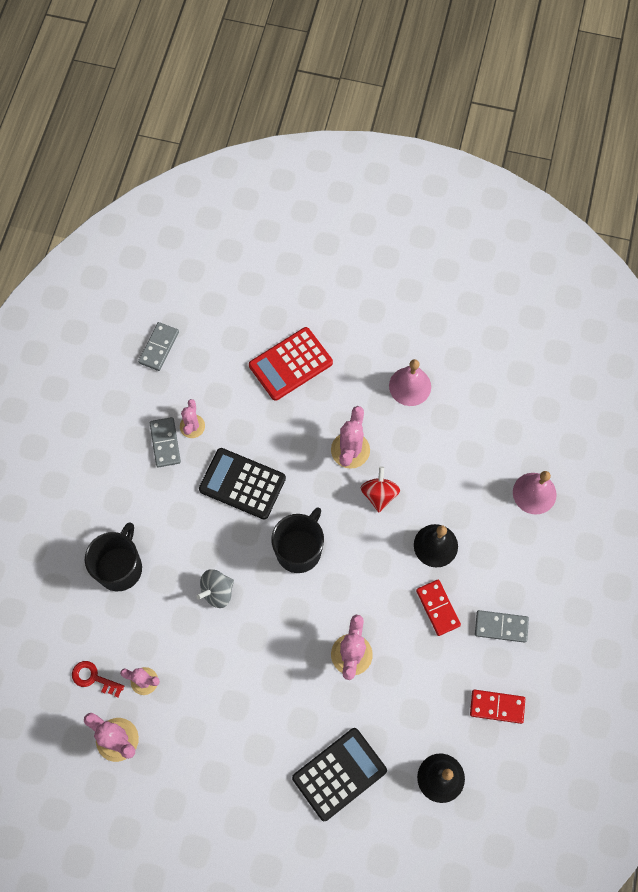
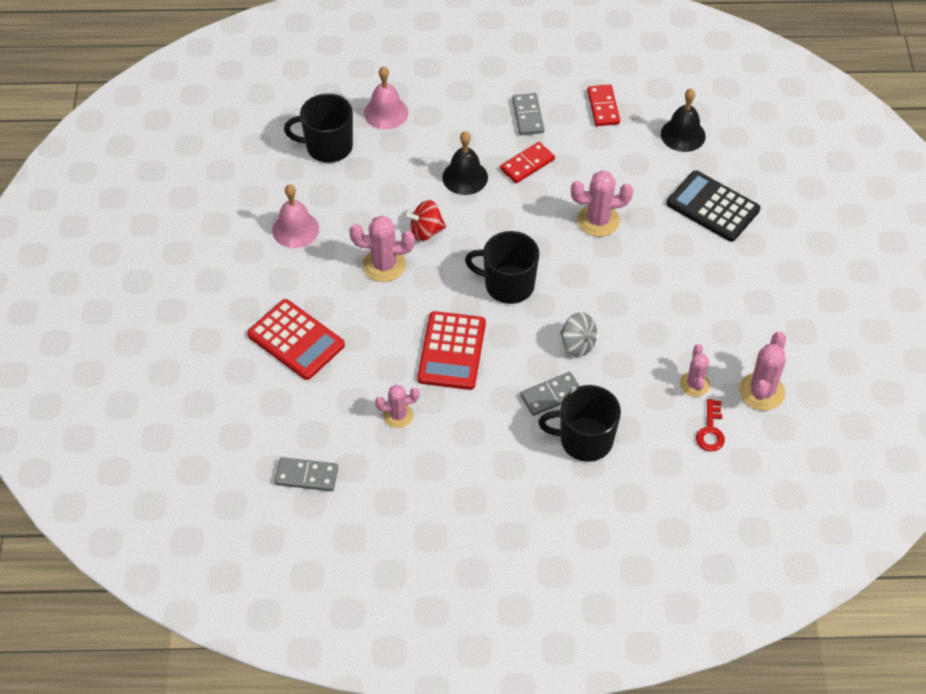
camera: 105 degrees left, 15 degrees down
grey domino [150,417,181,467] -> grey domino moved to [520,372,579,416]
black calculator [199,448,286,520] -> red calculator [417,311,486,390]
none -> black mug [284,93,353,163]

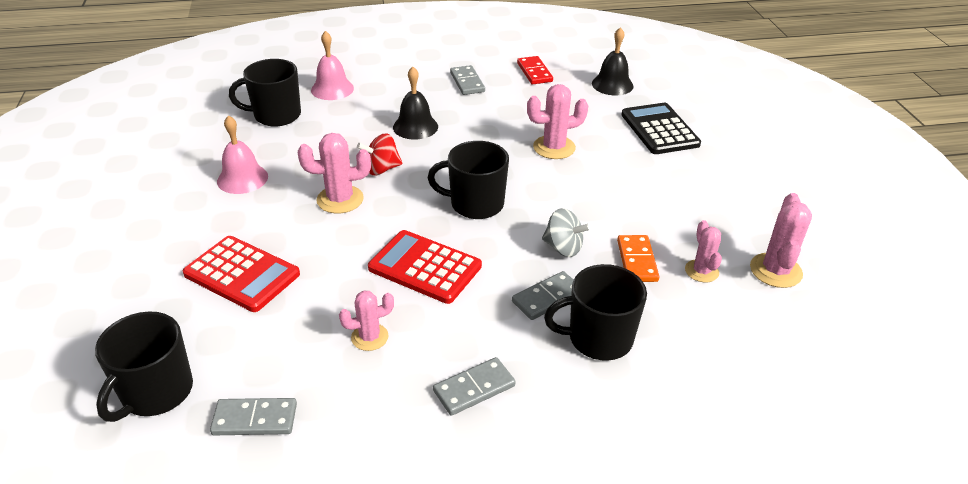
camera: 10 degrees left, 15 degrees down
red calculator [417,311,486,390] -> red calculator turned 120 degrees clockwise [368,230,482,304]
red domino [500,142,555,183] -> none
black calculator [667,170,760,242] -> black calculator turned 45 degrees clockwise [621,103,701,154]
red key [696,399,725,452] -> none
none -> black mug [95,311,193,422]
none -> grey domino [433,357,516,416]
none -> orange domino [617,235,660,282]

